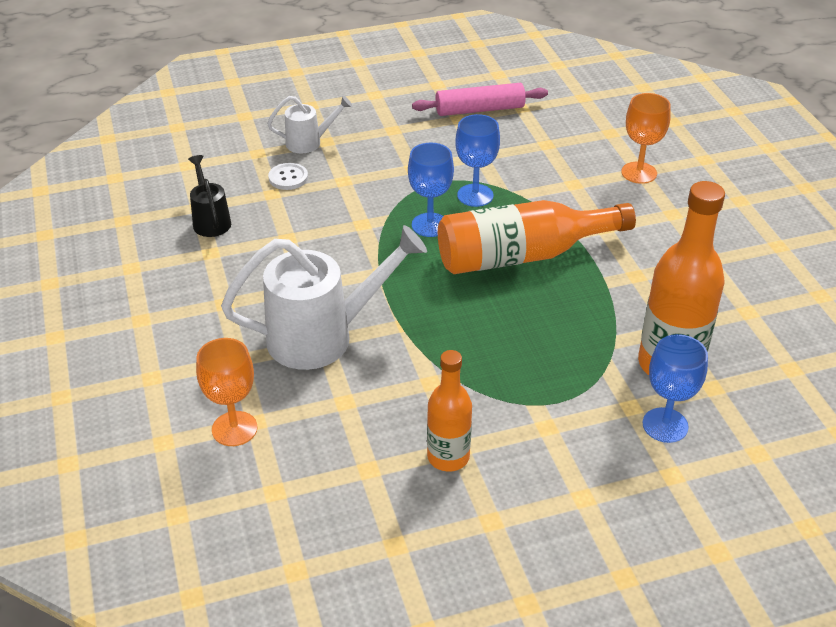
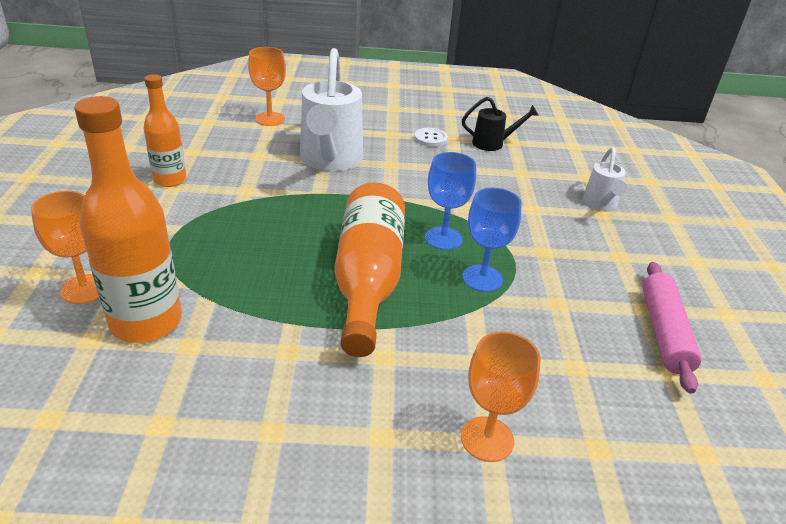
camera: 105 degrees right, 5 degrees down
white button [268,163,308,190] -> white button moved to [414,128,448,147]
blue goblet [643,334,708,443] -> orange goblet [31,191,99,304]

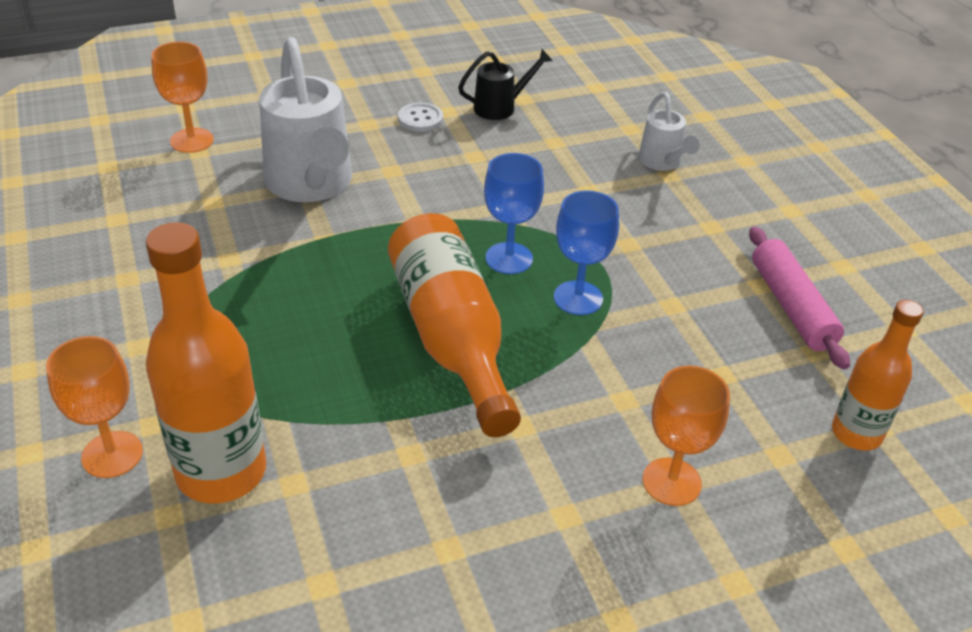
camera: 20 degrees left, 5 degrees up
orange bottle [143,74,186,187] -> orange bottle moved to [832,300,924,451]

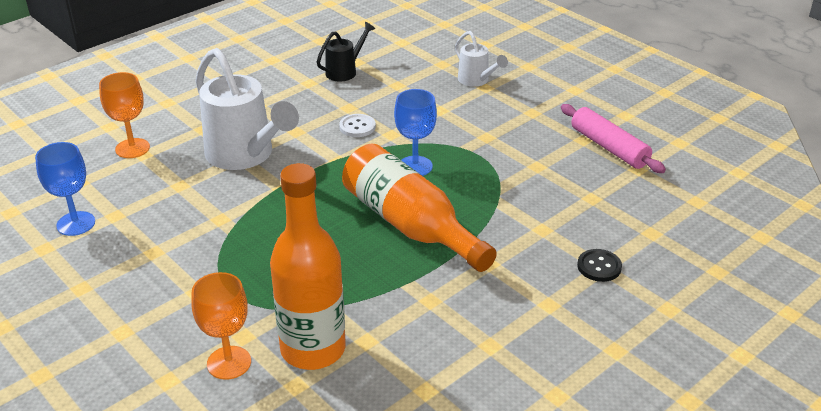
camera: 20 degrees left, 5 degrees down
white button [398,103,443,132] -> white button moved to [339,114,376,137]
blue goblet [554,190,619,315] -> blue goblet moved to [35,142,95,236]
orange goblet [643,365,730,506] -> black button [577,249,622,282]
orange bottle [832,300,924,451] -> none

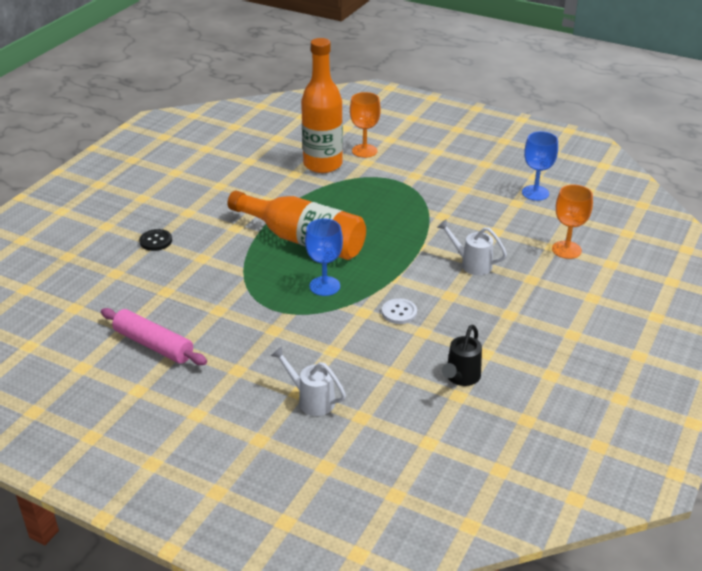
camera: 160 degrees right, 0 degrees up
white watering can [195,48,299,170] -> white watering can [437,219,507,275], size x0.51

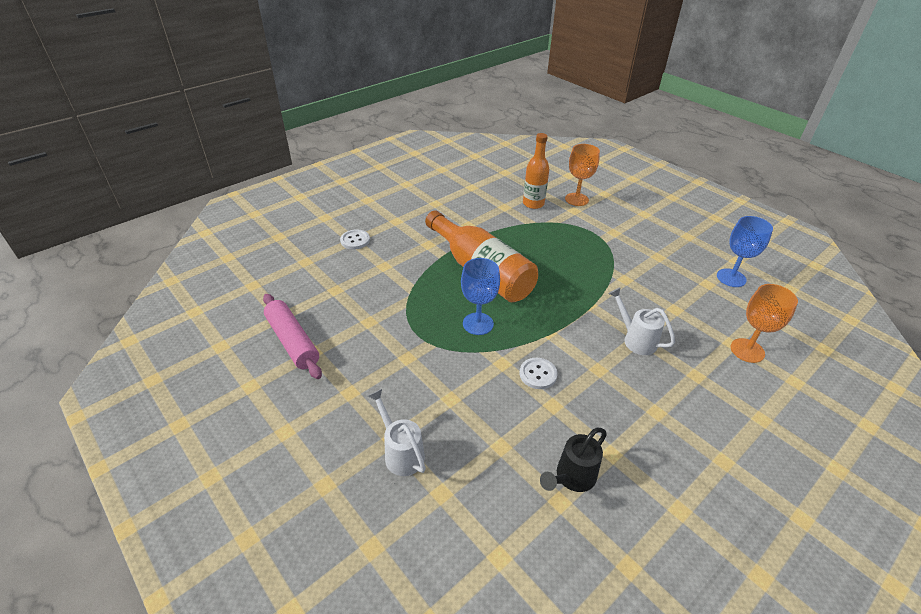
camera: 20 degrees right, 5 degrees up
black button [139,229,172,251] -> white button [340,229,370,250]
orange bottle [301,38,343,173] -> orange bottle [523,133,549,209], size x0.61

